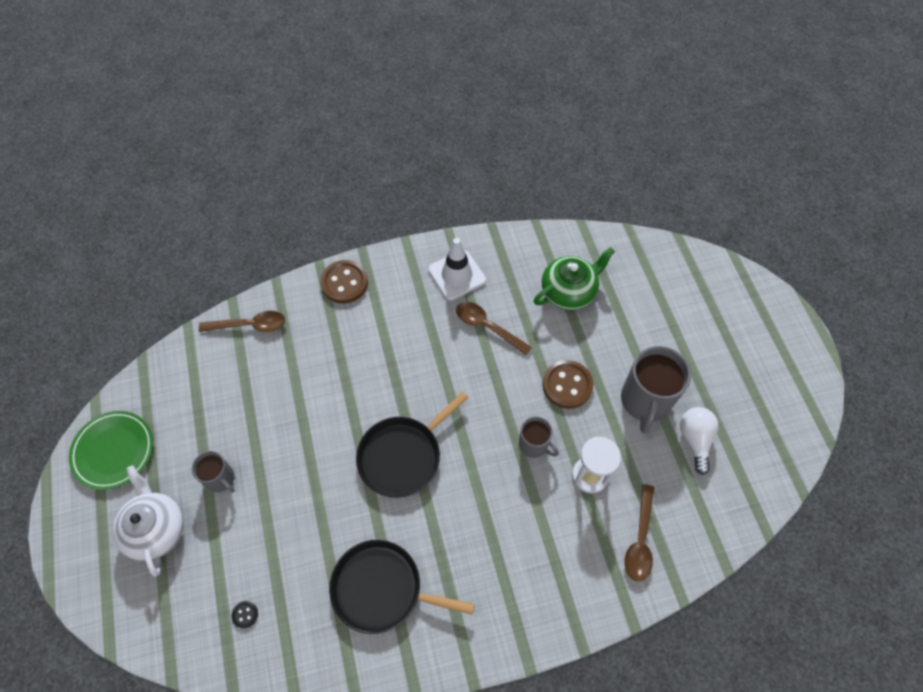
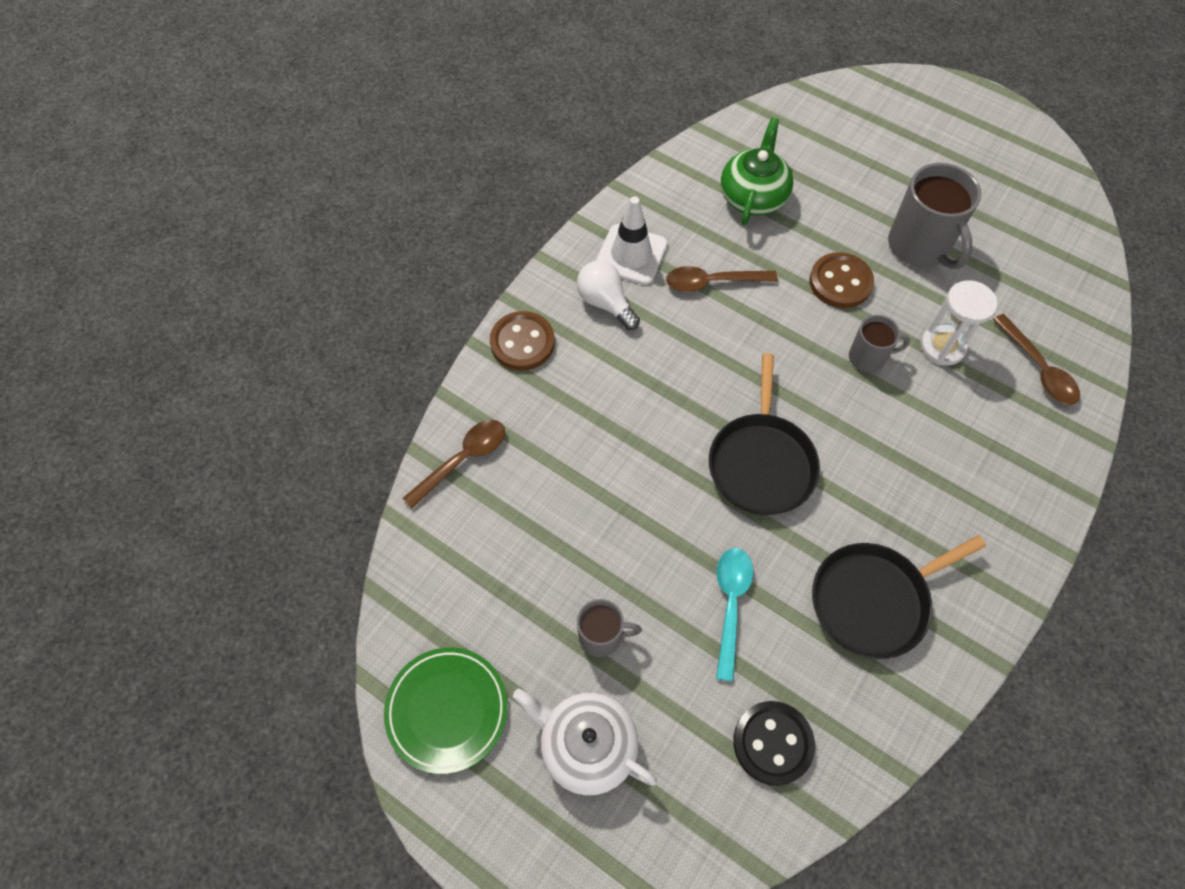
camera: 40 degrees left, 0 degrees up
black button [231,601,258,629] -> black button [733,701,815,786], size x2.24
white light bulb [680,407,719,475] -> white light bulb moved to [577,261,640,330]
none -> turquoise spoon [716,548,754,681]

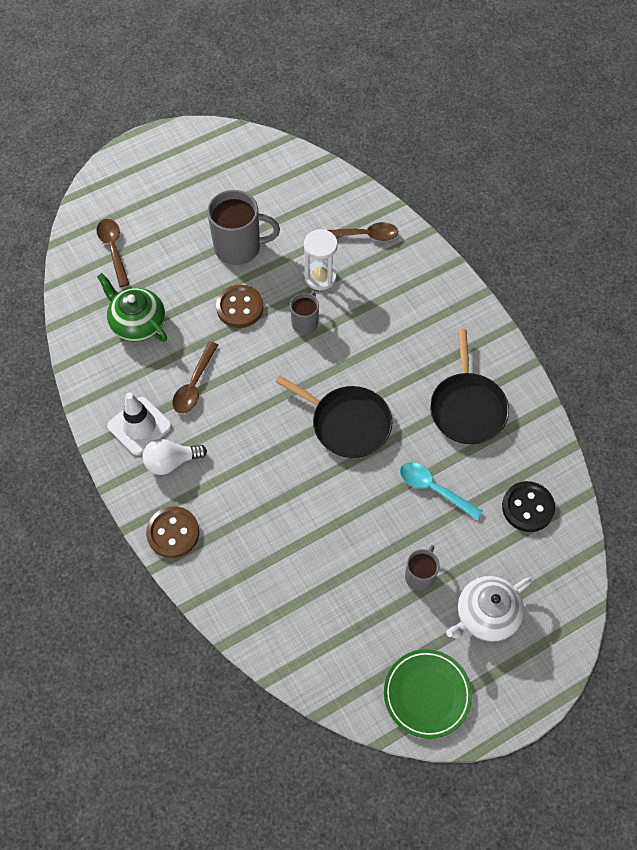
camera: 65 degrees left, 0 degrees up
brown spoon [402,420,505,509] -> brown spoon moved to [96,219,129,287]

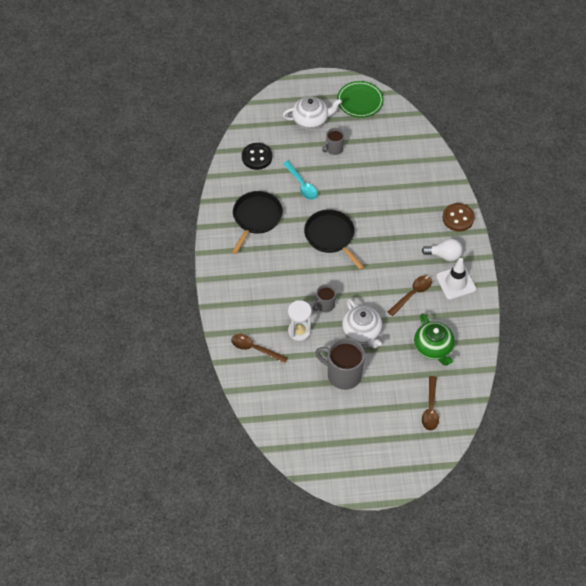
camera: 155 degrees left, 5 degrees down
brown button [216,285,263,328] -> white teapot [342,298,382,348]

